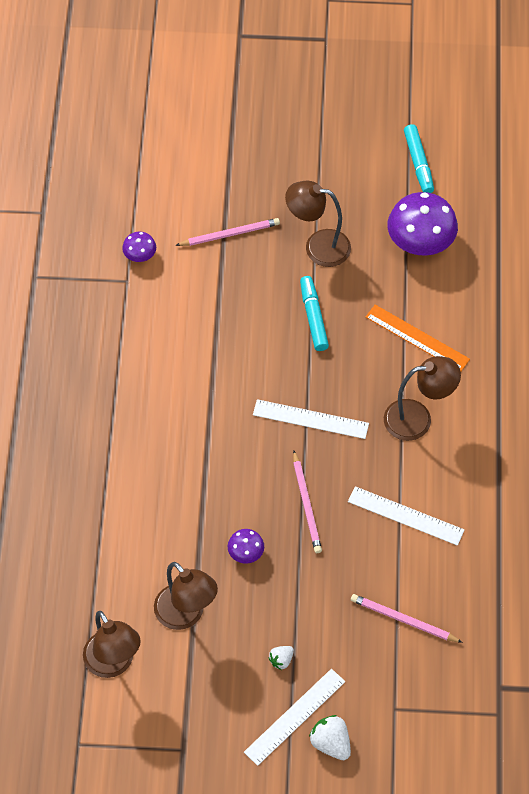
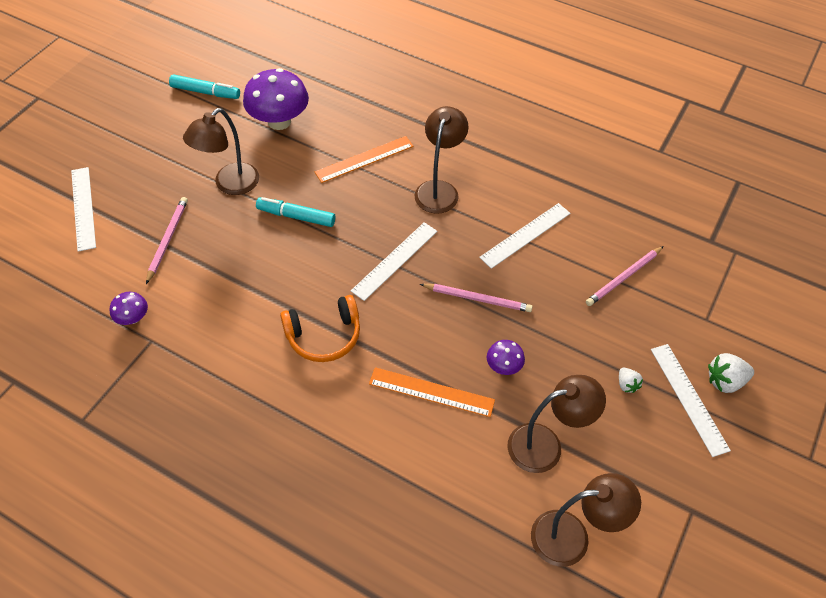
camera: 65 degrees left, 5 degrees down
none -> white ruler [71,167,96,252]
none -> orange headphones [280,295,360,362]
none -> orange ruler [369,367,495,417]

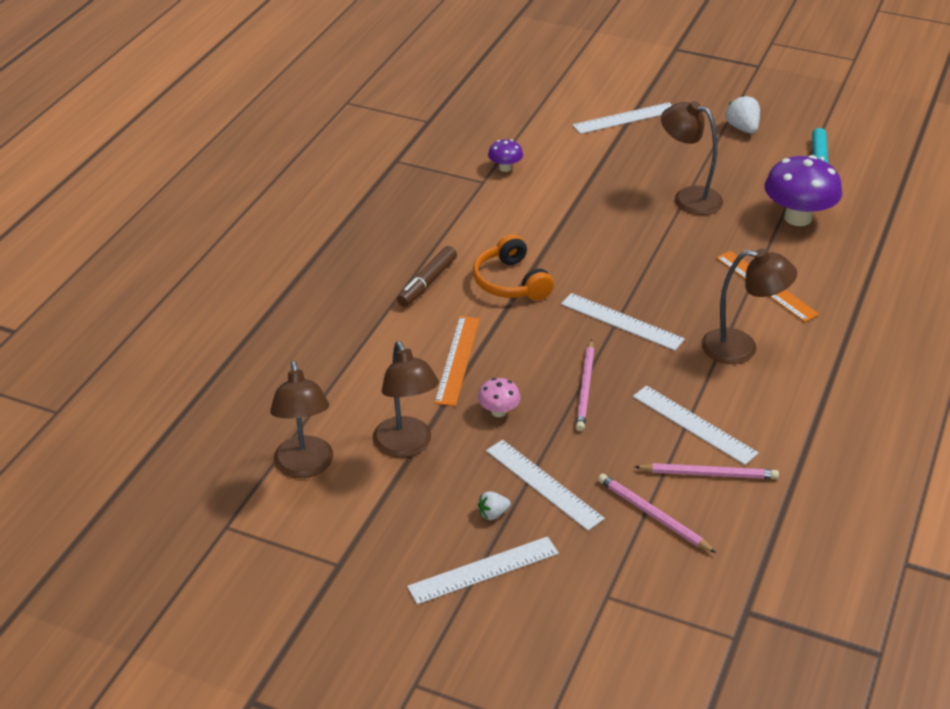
camera: 85 degrees right, 15 degrees down
pink pencil [146,197,188,284] -> pink pencil moved to [635,463,779,479]
turquoise marker [256,197,335,227] -> none
purple mushroom [487,340,525,375] -> pink mushroom [478,378,521,417]
white strawberry [708,353,754,393] -> white strawberry moved to [726,95,760,134]
none -> brown marker [397,246,457,307]
none -> white ruler [486,440,605,531]

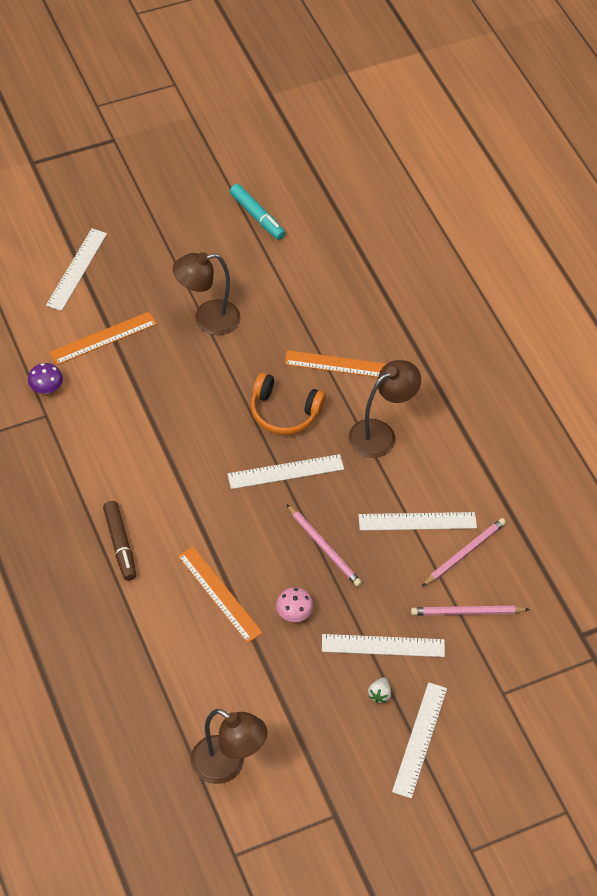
camera: 50 degrees left, 15 degrees up
brown lamp [373,341,439,458] -> none
orange headphones [473,234,554,300] -> orange headphones moved to [251,372,326,435]
white strawberry [726,95,760,134] -> none
purple mushroom [765,155,842,226] -> none
none -> orange ruler [49,312,157,365]

